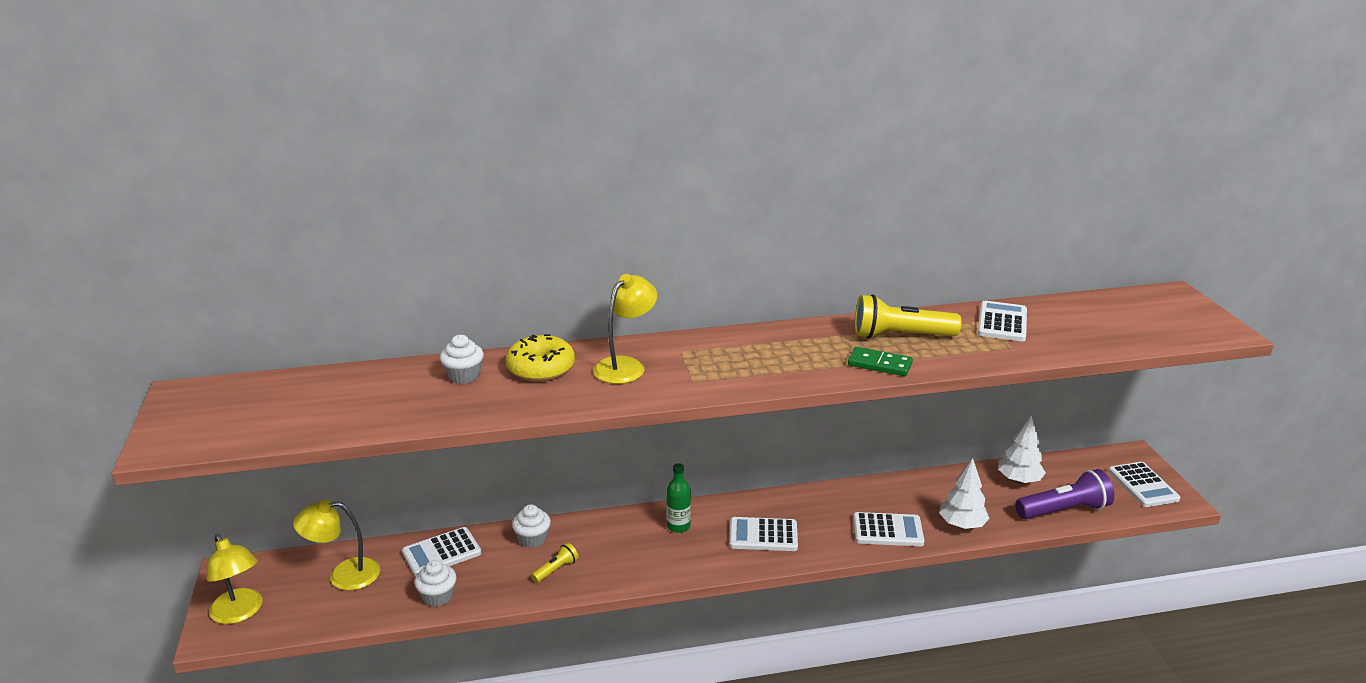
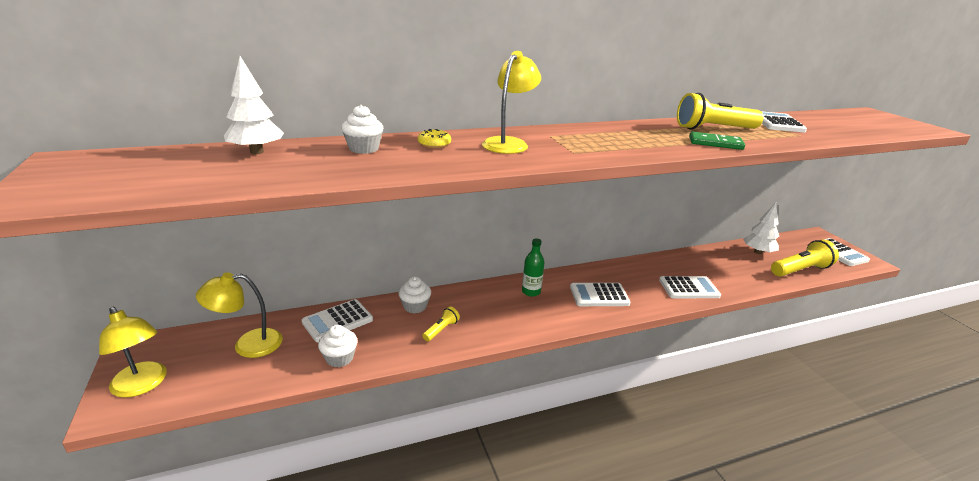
camera: 10 degrees left, 0 degrees up
yellow donut [506,334,575,382] -> yellow donut [418,129,451,149], size x0.53
white tree [939,458,990,529] -> white tree moved to [224,56,284,154]
purple flashlight [1015,469,1114,519] -> yellow flashlight [771,239,839,277]

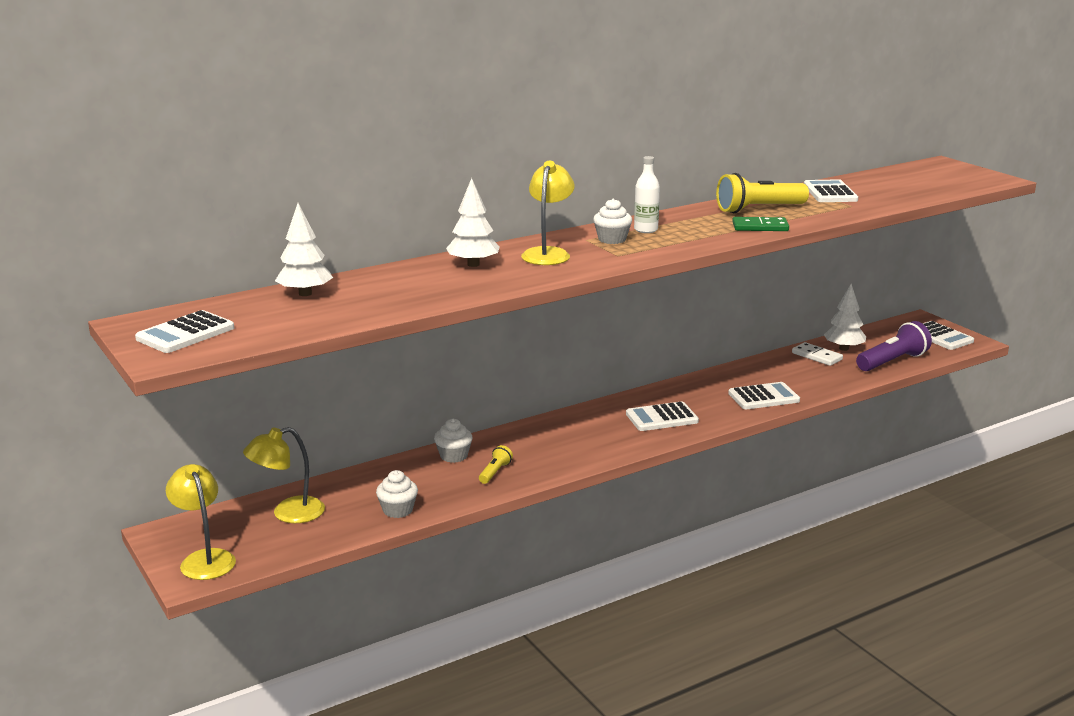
camera: 10 degrees left, 5 degrees down
yellow lamp [99,307,167,398] -> yellow lamp turned 150 degrees counterclockwise [166,464,236,580]
white calculator [302,299,373,342] -> white calculator moved to [135,310,234,353]
white cupcake [341,105,383,154] -> white cupcake moved to [593,199,632,244]
yellow donut [418,129,451,149] -> white tree [446,178,500,267]
green bottle [522,238,545,297] -> none
yellow flashlight [771,239,839,277] -> purple flashlight [856,321,932,371]
none -> white bottle [634,156,660,233]
none -> white domino [792,342,843,366]

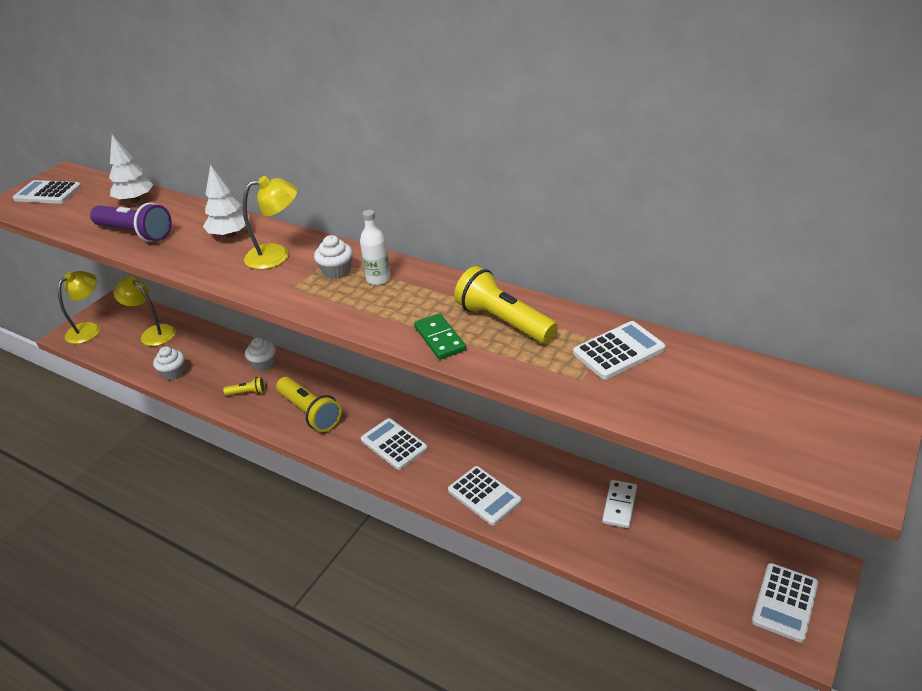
camera: 65 degrees right, 15 degrees up
white tree [824,284,866,351] -> none
purple flashlight [856,321,932,371] -> purple flashlight moved to [90,202,172,242]
none -> yellow flashlight [276,377,342,432]

